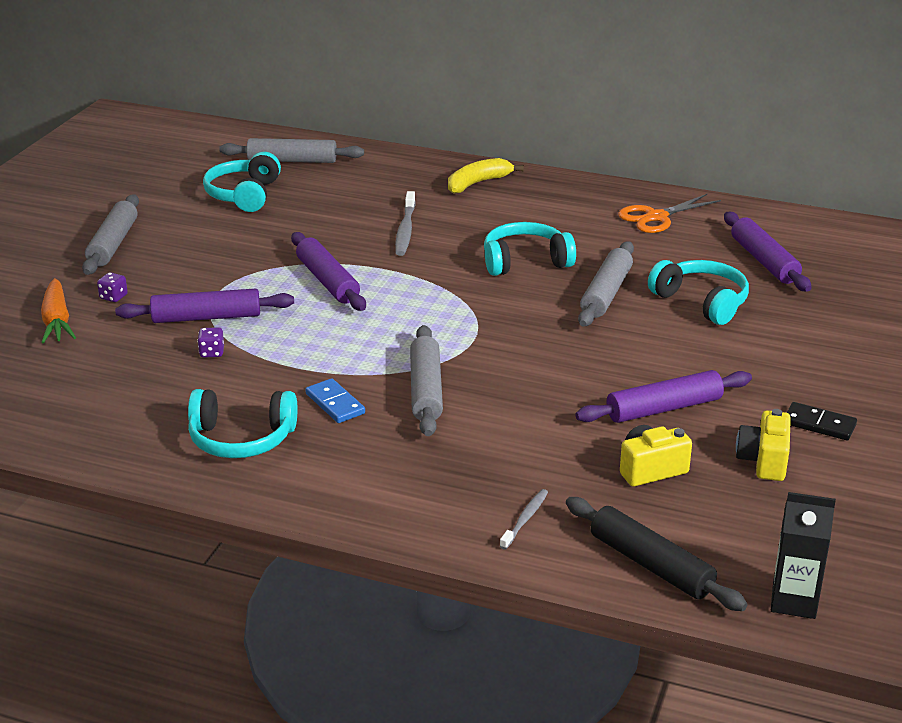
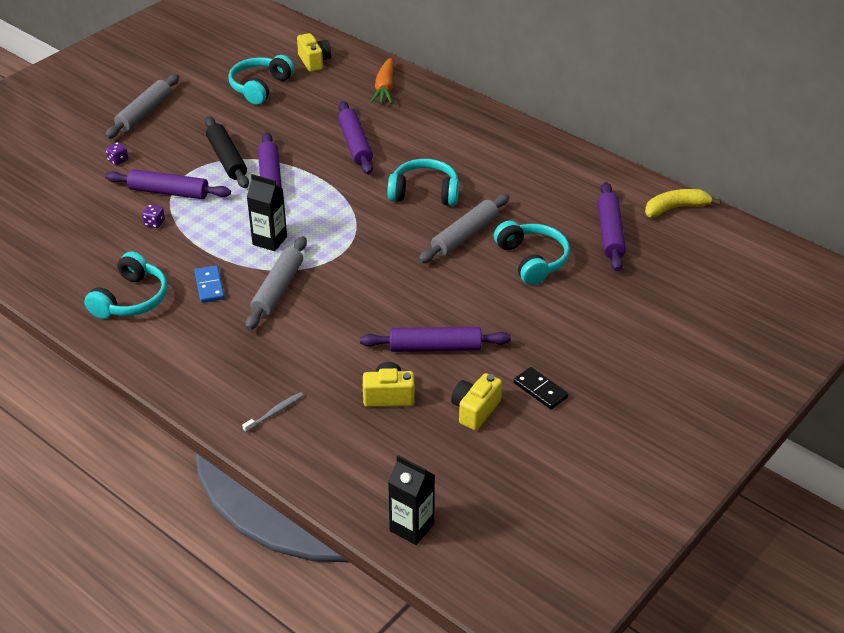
camera: 20 degrees right, 10 degrees up
orange carrot [41,278,76,344] -> orange carrot moved to [370,58,394,104]
turquoise headphones [188,389,297,458] -> turquoise headphones turned 90 degrees counterclockwise [84,252,167,319]
grey rolling pin [219,138,364,163] -> yellow camera [297,33,331,72]
grey toothbrush [395,191,416,256] -> purple rolling pin [338,101,373,175]
yellow banana [448,158,524,194] -> yellow banana moved to [645,189,721,217]
black rolling pin [566,497,748,611] -> black rolling pin moved to [205,116,249,188]
orange scissors [618,194,721,233] -> none
none -> black carton [247,174,287,251]

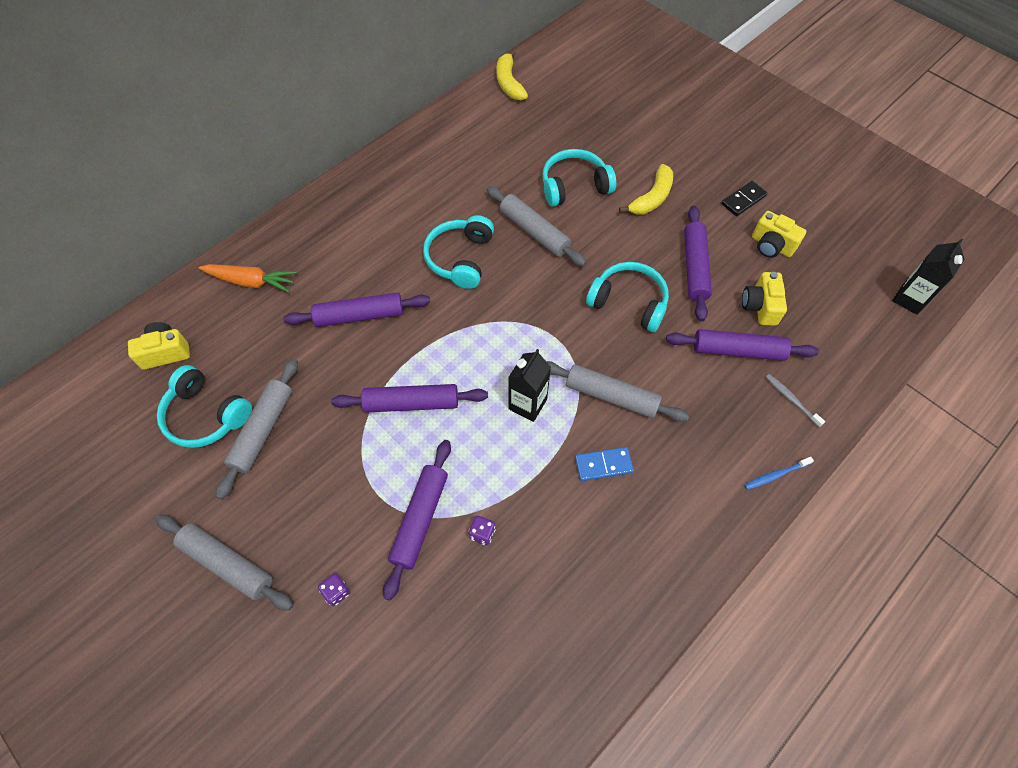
camera: 85 degrees left, 20 degrees up
turquoise headphones [84,252,167,319] -> turquoise headphones moved to [586,262,669,332]
black rolling pin [205,116,249,188] -> none
purple rolling pin [598,182,626,271] -> purple rolling pin moved to [666,329,819,361]
none -> grey rolling pin [216,358,298,499]
none -> yellow banana [619,164,673,214]
none -> blue toothbrush [744,457,814,490]

